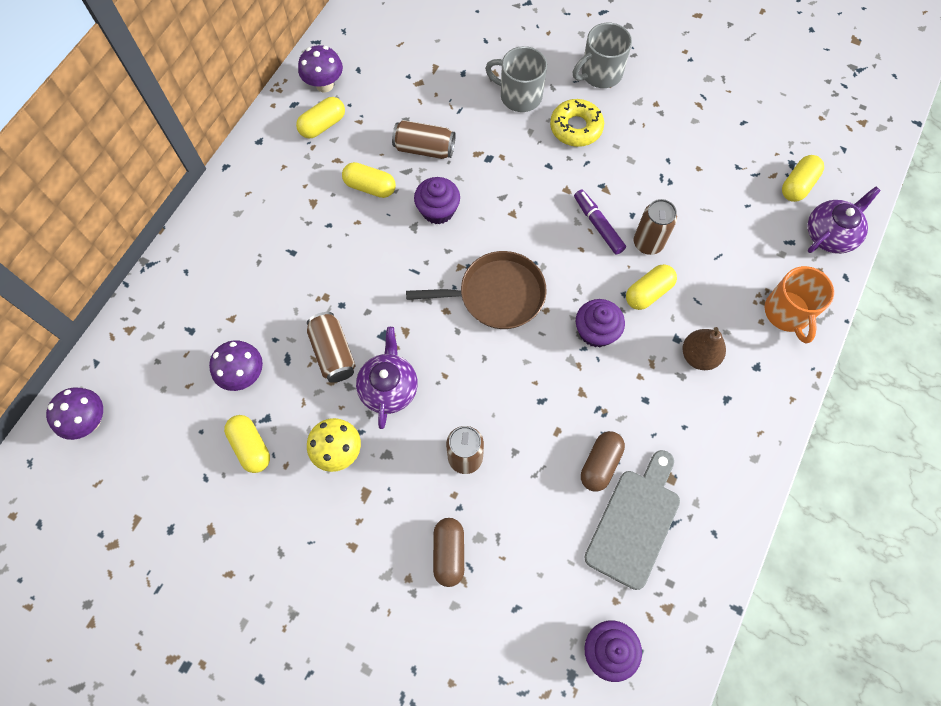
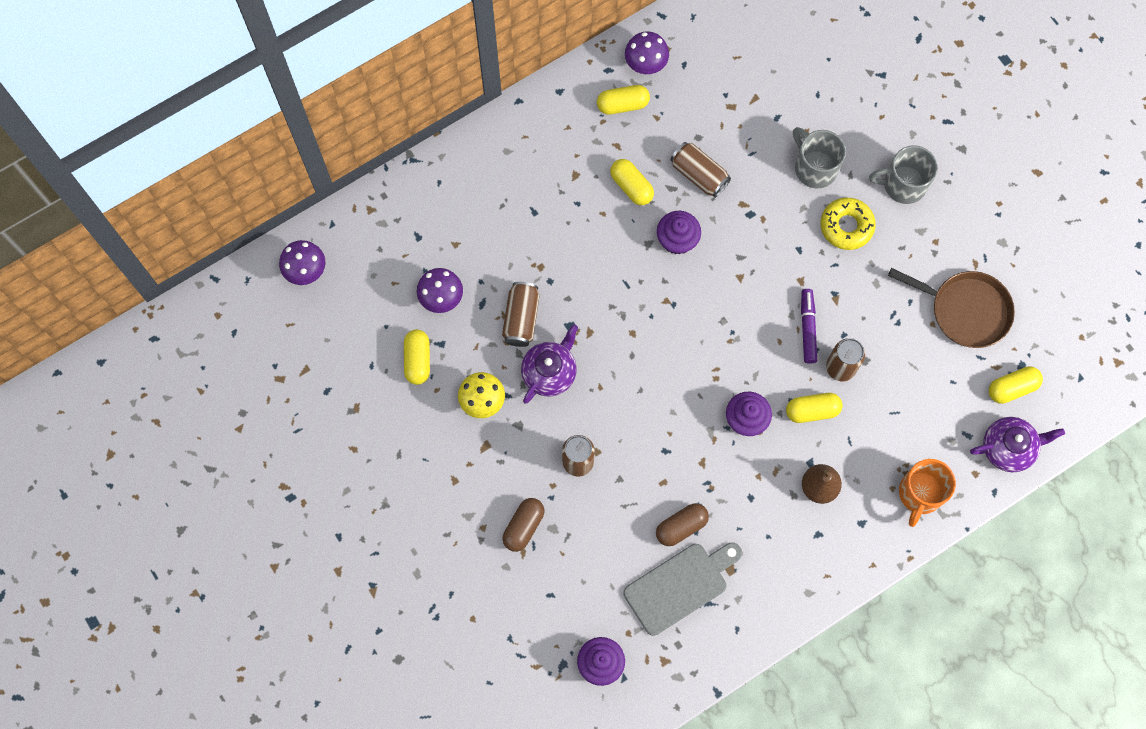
camera: 30 degrees right, 5 degrees up
brown pan [406,251,547,329] -> brown pan moved to [888,268,1015,348]

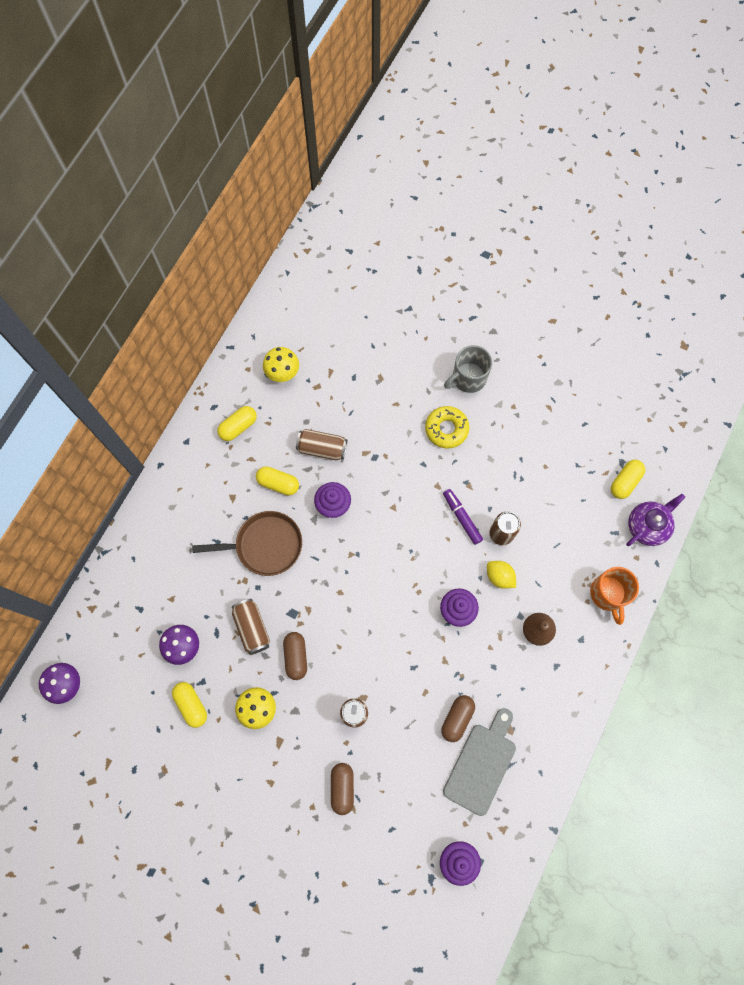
camera: 30 degrees left, 0 degrees up
purple teapot [521,324,578,403] -> brown capsule [283,632,307,680]
purple mushroom [625,31,669,74] -> none
yellow capsule [786,393,843,423] -> yellow lemon [487,561,516,589]
grey mug [793,127,846,188] -> none
brown pan [888,268,1015,348] -> brown pan moved to [192,511,302,576]
none -> yellow mushroom [263,347,299,382]

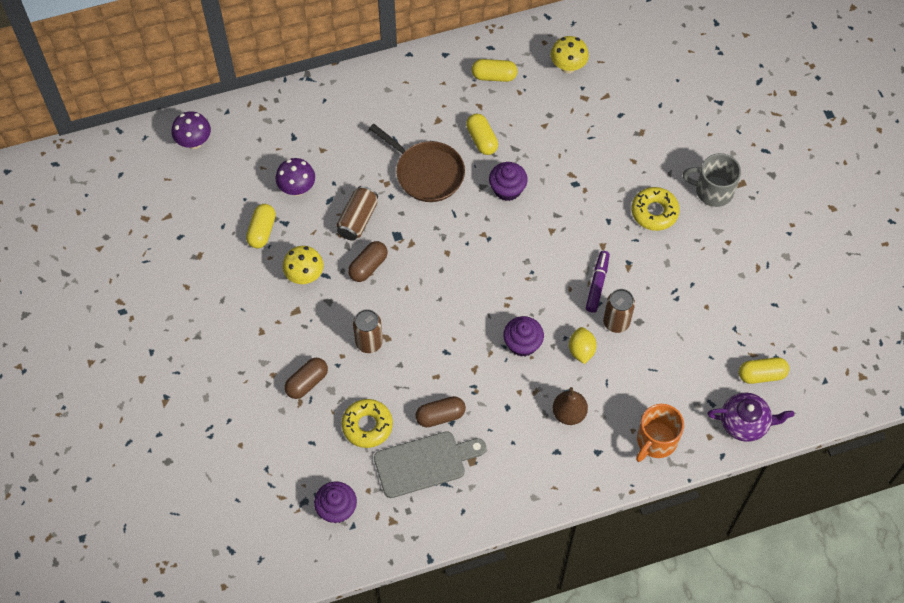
camera: 45 degrees right, 10 degrees down
brown can [296,429,347,460] -> none
none -> yellow donut [342,399,393,448]

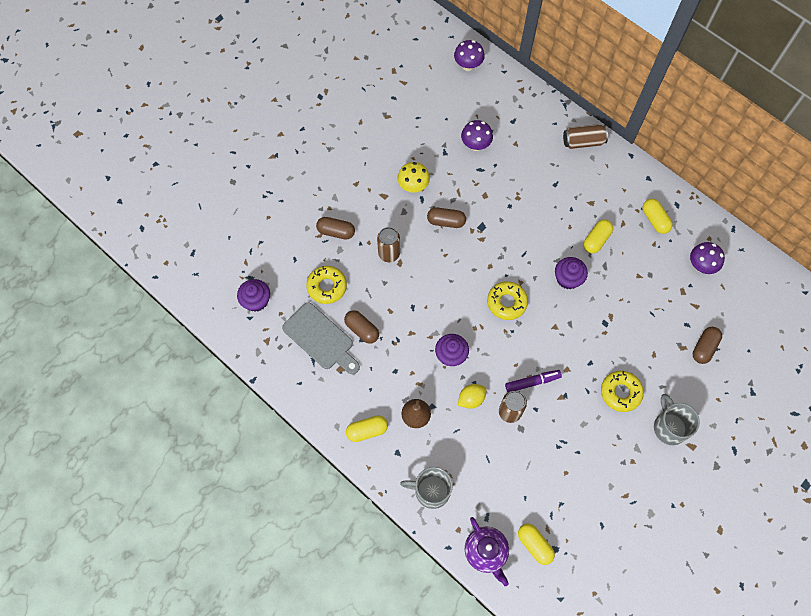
camera: 60 degrees right, 5 degrees up
yellow capsule [246,204,276,248] -> yellow capsule moved to [346,415,388,442]
brown can [336,186,378,241] -> brown can moved to [563,124,608,149]
brown pan [369,124,465,202] -> none
yellow mushroom [551,36,589,73] -> purple mushroom [690,242,725,274]
orange mug [636,404,684,462] -> grey mug [400,467,453,509]
none -> yellow donut [487,281,528,320]
none -> brown capsule [693,327,722,364]

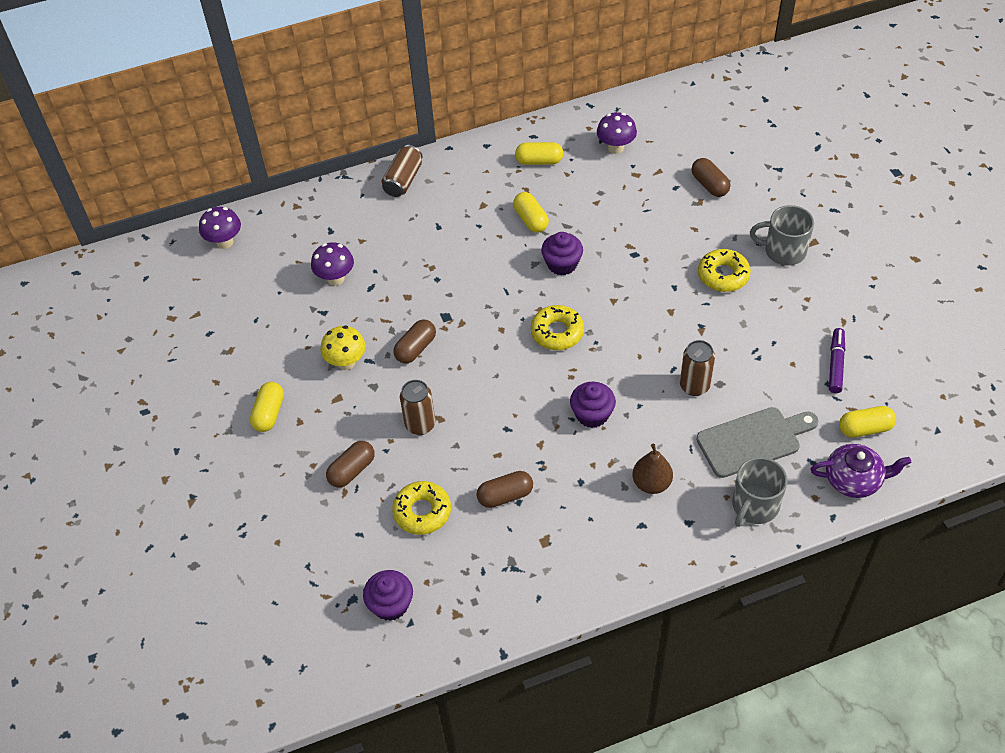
camera: 60 degrees left, 15 degrees down
grey cutting board [282,302,360,374] -> grey cutting board moved to [696,407,819,478]
yellow capsule [346,415,388,442] -> yellow capsule moved to [250,382,284,432]
yellow lemon [458,384,487,409] -> none
purple marker [505,370,562,392] -> purple marker moved to [829,328,845,393]

